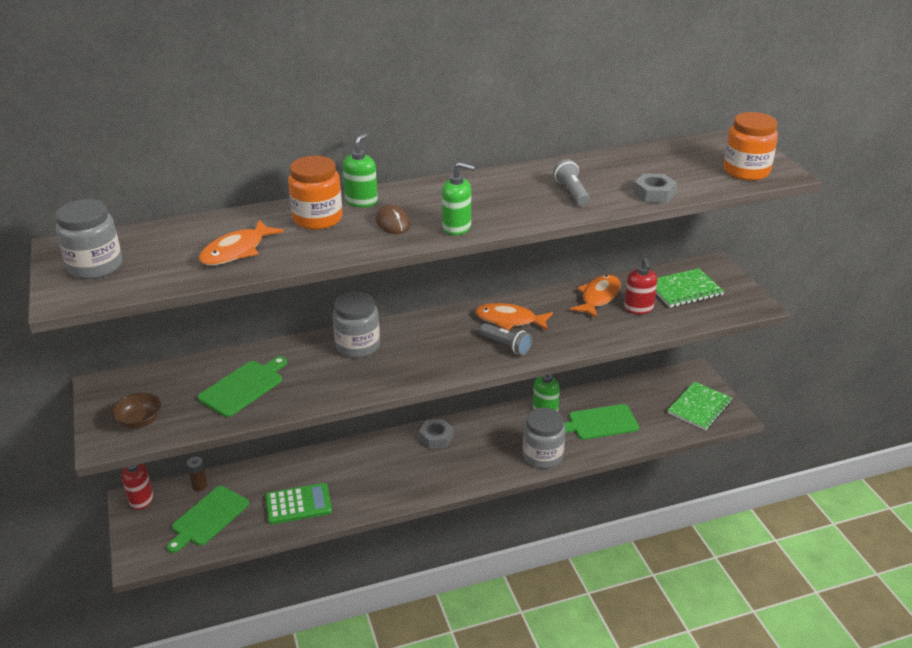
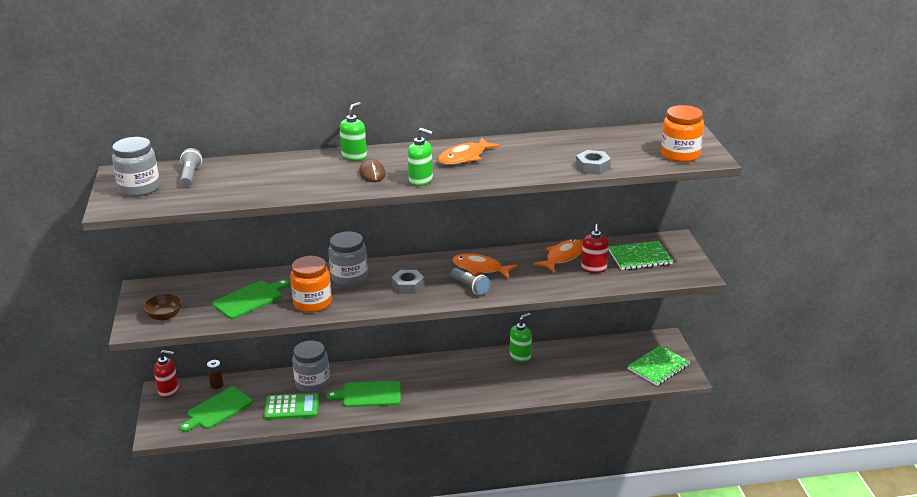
camera: 10 degrees right, 5 degrees down
orange fish [199,220,284,266] -> orange fish moved to [438,137,500,165]
orange jar [288,156,343,230] -> orange jar moved to [290,256,332,313]
grey nut [419,419,454,449] -> grey nut moved to [391,270,424,294]
grey jar [523,408,566,468] -> grey jar moved to [292,341,330,393]
grey flashlight [553,159,590,206] -> grey flashlight moved to [180,148,202,187]
green cutting board [564,404,639,440] -> green cutting board moved to [326,381,401,407]

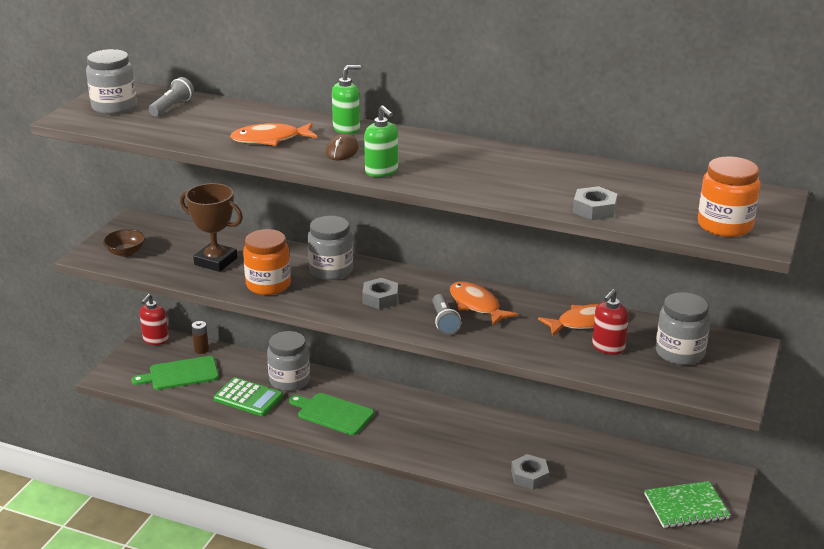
camera: 30 degrees right, 0 degrees up
red soap dispenser [154,350,179,398] -> red soap dispenser turned 75 degrees clockwise [139,294,169,345]
green cutting board [212,279,289,319] -> brown trophy [180,183,243,272]
orange fish [438,137,500,165] -> orange fish moved to [230,123,317,146]
green soap dispenser [510,313,532,362] -> none
green notebook [608,241,673,270] -> grey jar [656,292,710,365]
none -> grey nut [511,454,549,490]

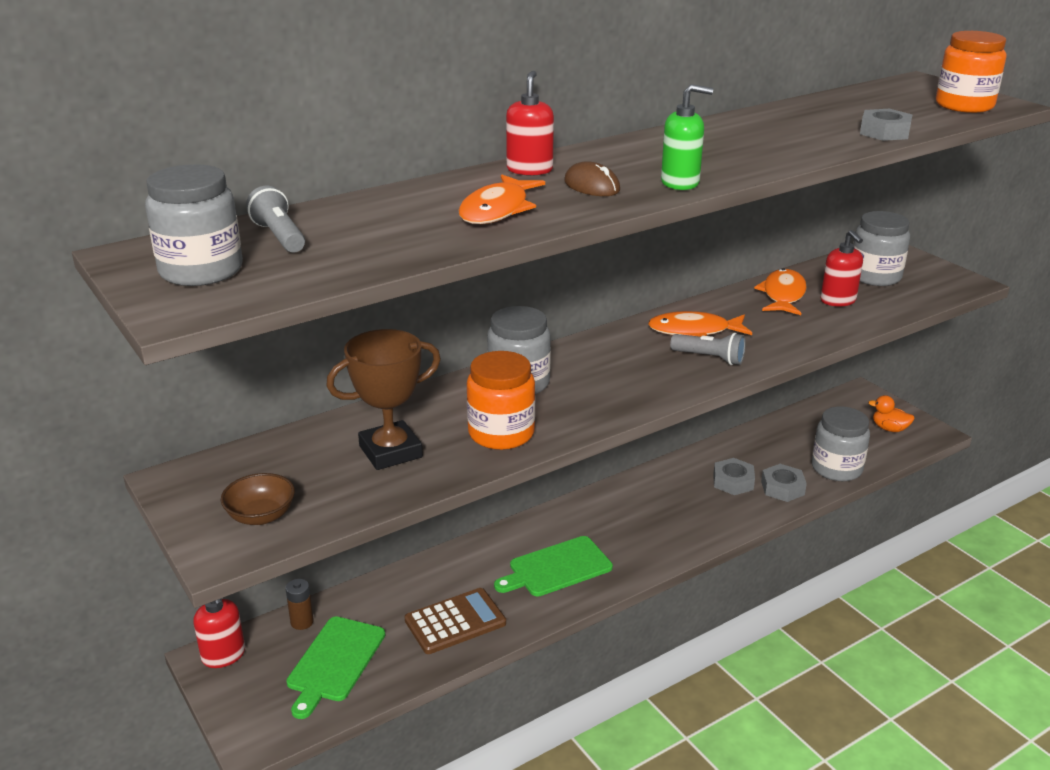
camera: 55 degrees left, 0 degrees up
green calculator [213,377,283,416] -> brown calculator [405,588,506,654]
grey jar [267,331,310,391] -> grey jar moved to [812,406,870,481]
green soap dispenser [332,65,361,134] -> red soap dispenser [506,71,554,176]
grey nut [362,278,398,309] -> grey nut moved to [713,458,755,495]
green notebook [644,481,730,528] -> orange duck [868,395,915,432]

